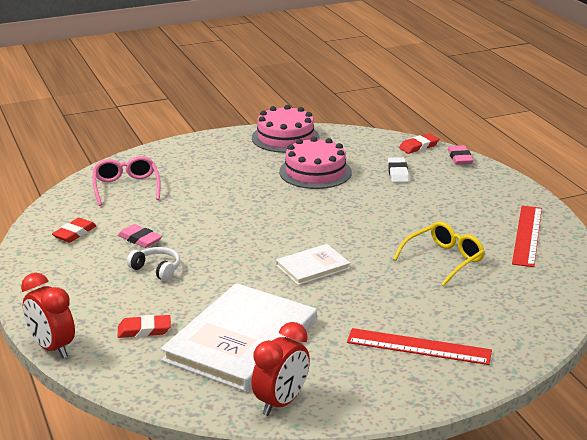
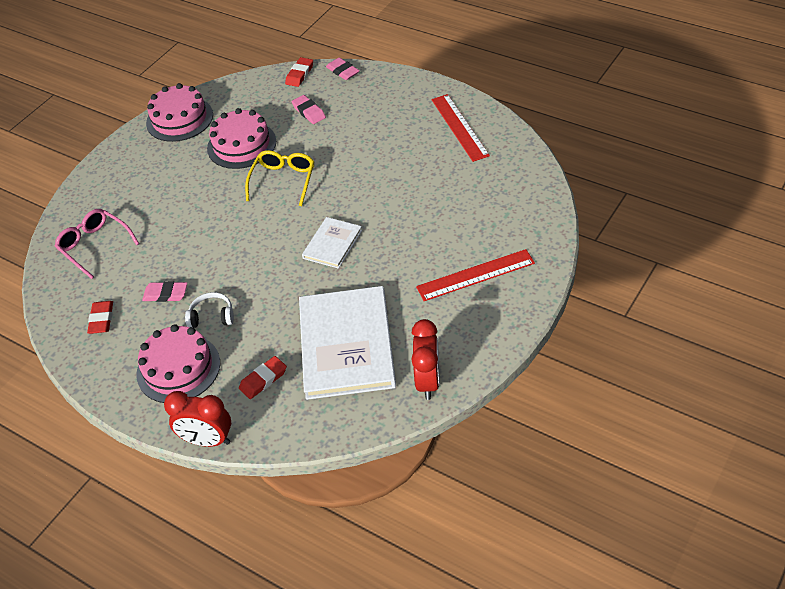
camera: 30 degrees left, 20 degrees up
white eraser [388,157,409,182] -> pink eraser [291,95,326,124]
yellow glasses [393,221,485,286] -> yellow glasses moved to [245,150,315,206]
none -> pink cake [136,324,220,403]

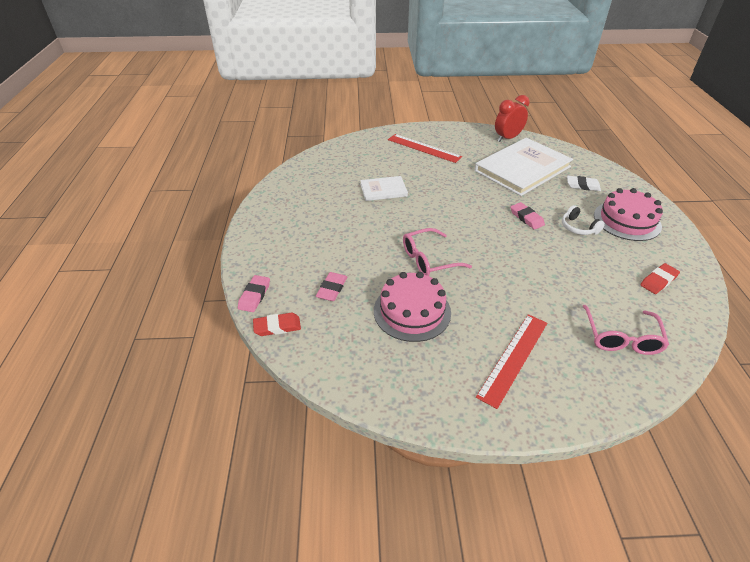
camera: 130 degrees left, 5 degrees down
pink eraser [142,281,188,302] -> pink eraser moved to [511,202,545,230]
pink cake [146,83,213,142] -> none
red clock [164,391,231,447] -> none
red eraser [239,356,287,399] -> white eraser [567,176,601,191]
yellow glasses [245,150,315,206] -> pink glasses [403,228,472,276]
white book [302,217,362,269] -> white book moved to [360,176,408,201]
red ruler [432,94,490,162] -> red ruler moved to [476,314,547,409]

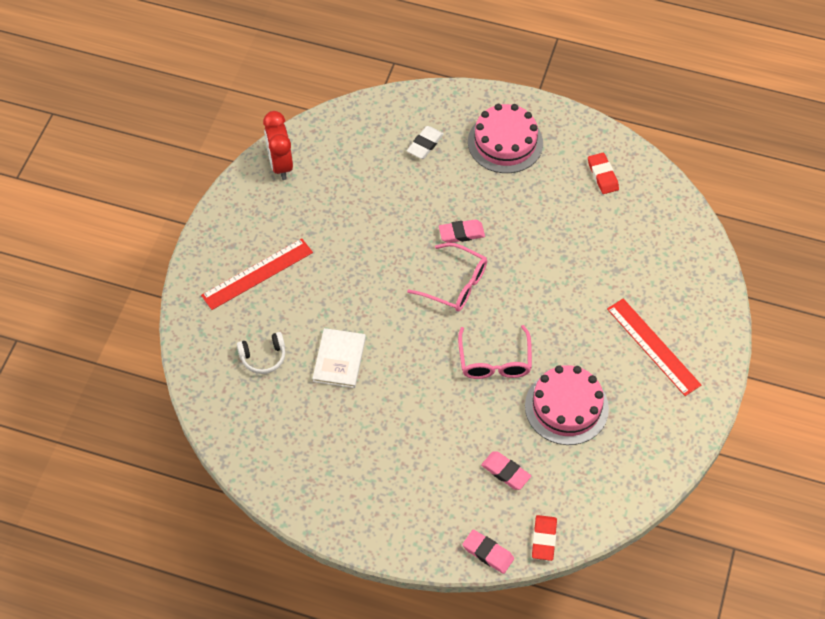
camera: 70 degrees left, 15 degrees up
white book [475,138,573,196] -> none
white headphones [562,205,605,235] -> white headphones moved to [237,332,285,374]
pink glasses [583,305,669,355] -> pink glasses moved to [407,243,487,311]

